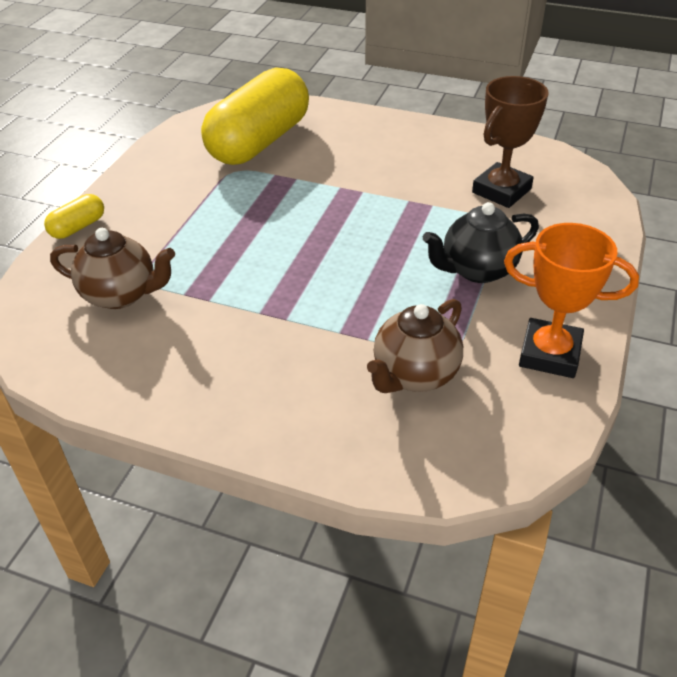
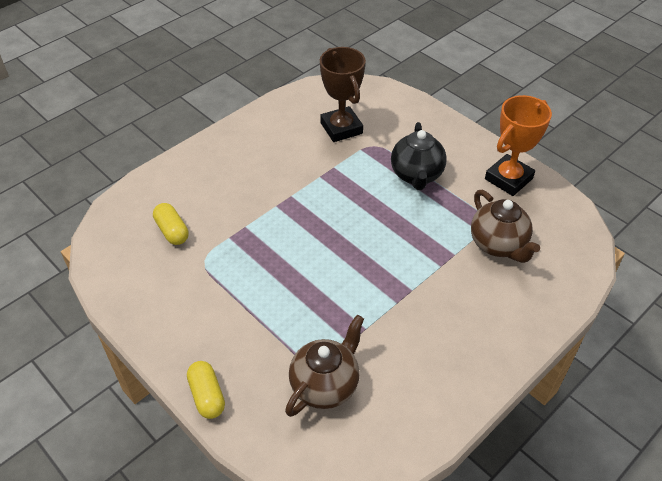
camera: 65 degrees left, 5 degrees up
yellow capsule [201,67,309,165] -> yellow capsule [153,203,189,245], size x0.41

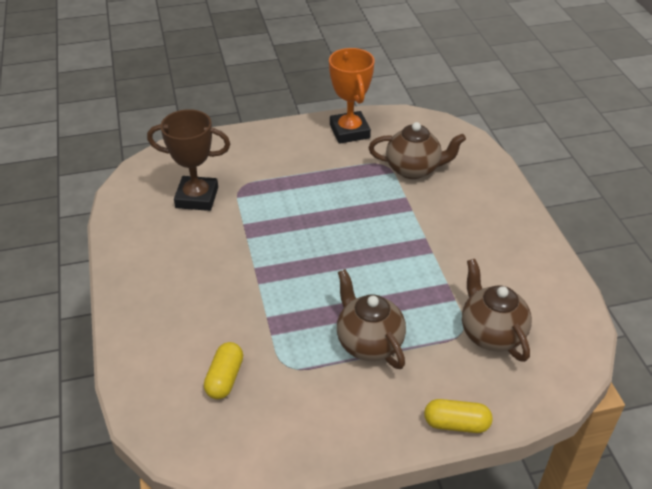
camera: 60 degrees left, 5 degrees down
yellow capsule [153,203,189,245] -> yellow capsule turned 75 degrees counterclockwise [204,342,243,399]
black teapot [391,122,447,190] -> none
none -> brown teapot [337,269,406,369]

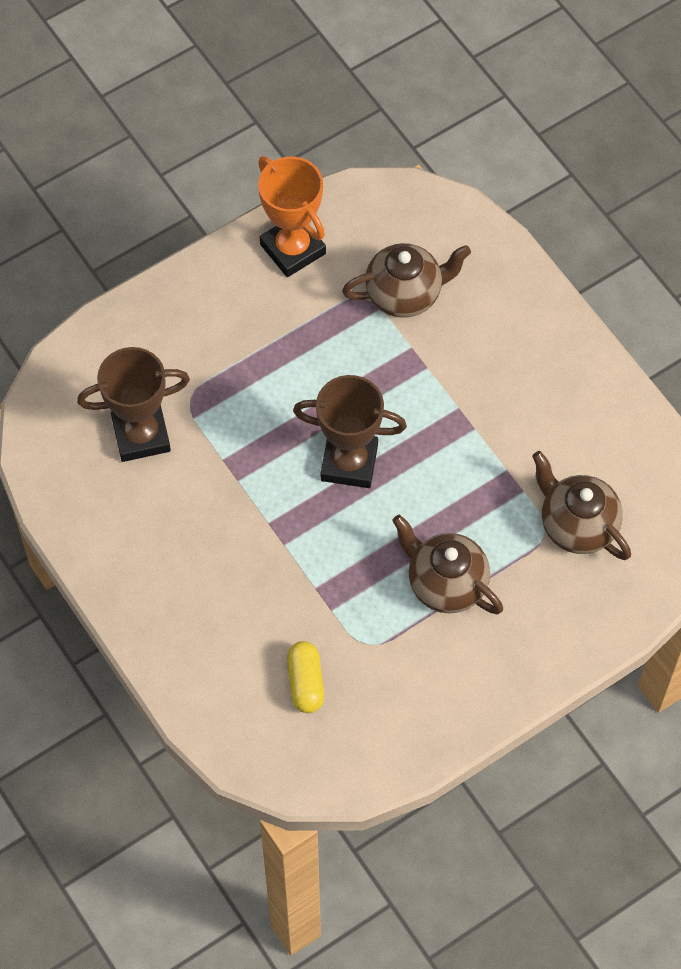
camera: 20 degrees left, 20 degrees up
yellow capsule [424,399,492,433] -> none
none -> brown trophy [293,375,407,488]

